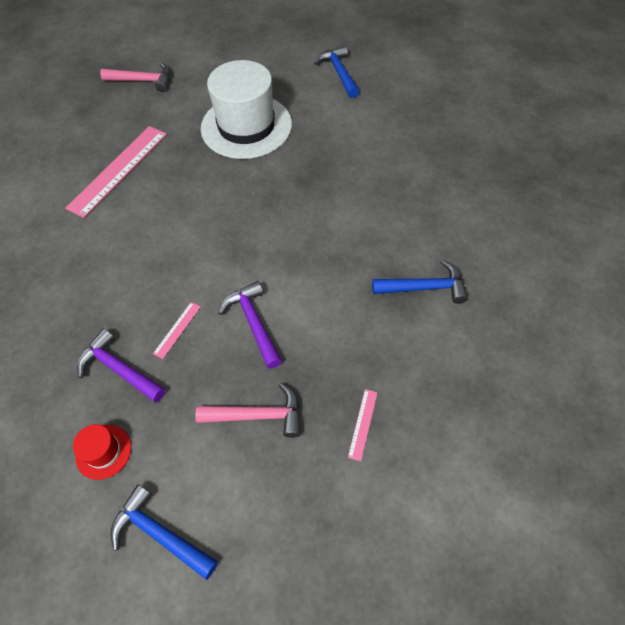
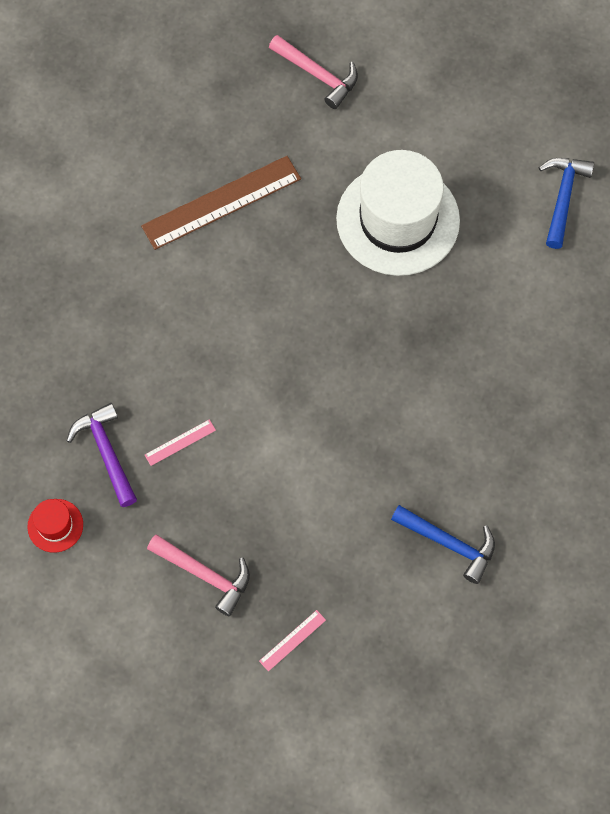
camera: 30 degrees right, 10 degrees up
pink ruler [65,126,167,218] -> brown ruler [141,156,301,250]
blue hammer [110,484,218,580] -> none
purple hammer [218,281,282,369] -> none

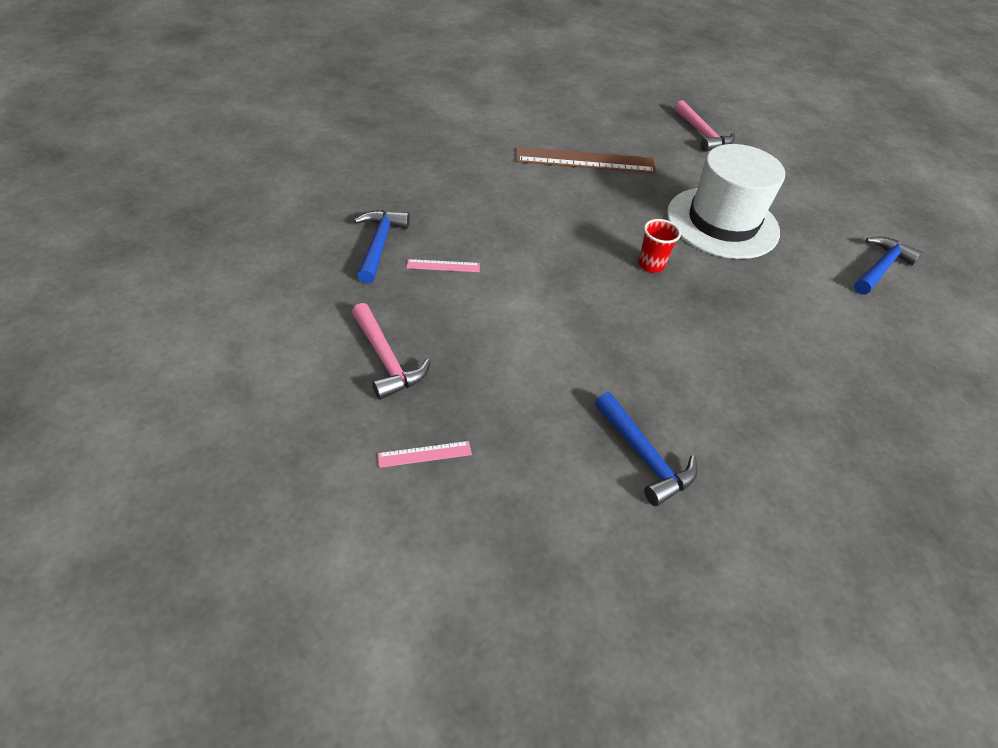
camera: 25 degrees right, 20 degrees down
red hat [27,499,83,553] -> none
purple hammer [67,403,137,507] -> blue hammer [354,210,410,284]
none -> red cup [638,219,681,273]

